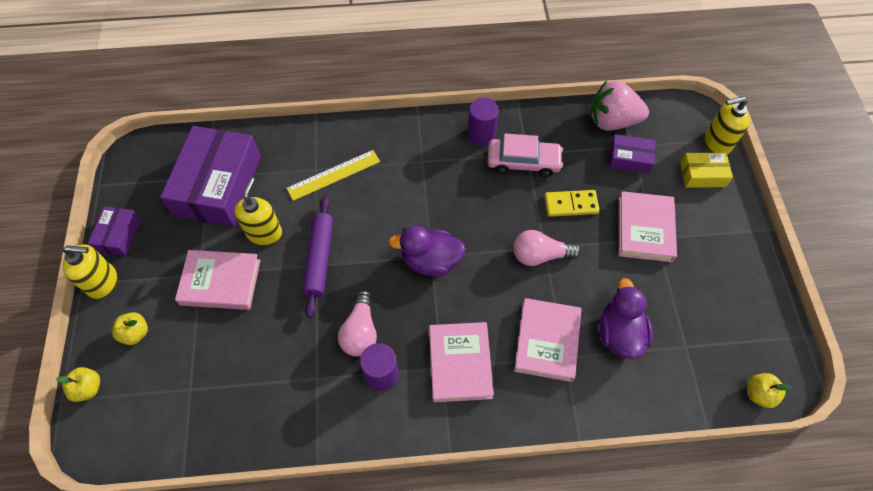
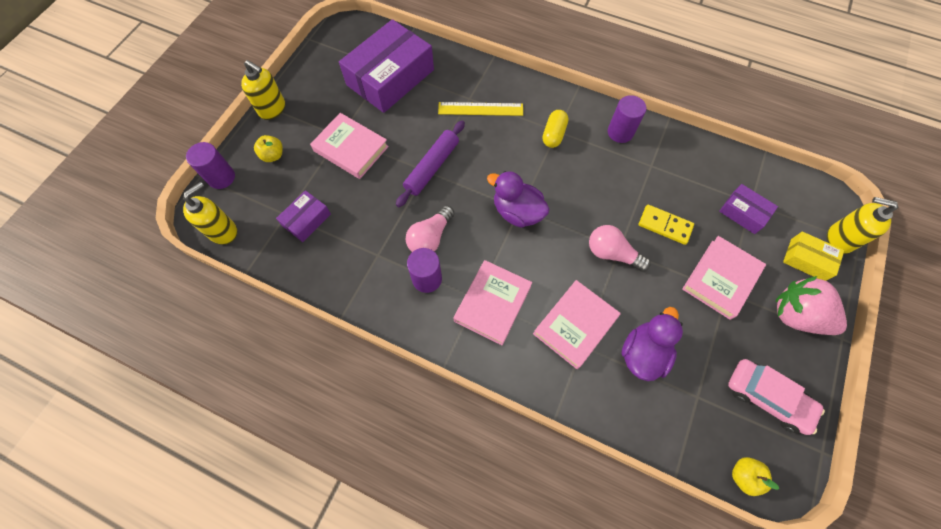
camera: 30 degrees right, 5 degrees up
yellow apple [56,367,100,402] -> purple cylinder [186,142,235,189]
purple box [88,206,141,256] -> purple box moved to [276,190,331,242]
yellow soap dispenser [234,178,282,246] -> yellow soap dispenser moved to [183,182,237,245]
pink car [487,133,563,177] -> pink car moved to [728,359,825,435]
pink strawberry [591,80,649,131] -> pink strawberry moved to [776,276,847,335]
none -> yellow capsule [542,110,568,148]

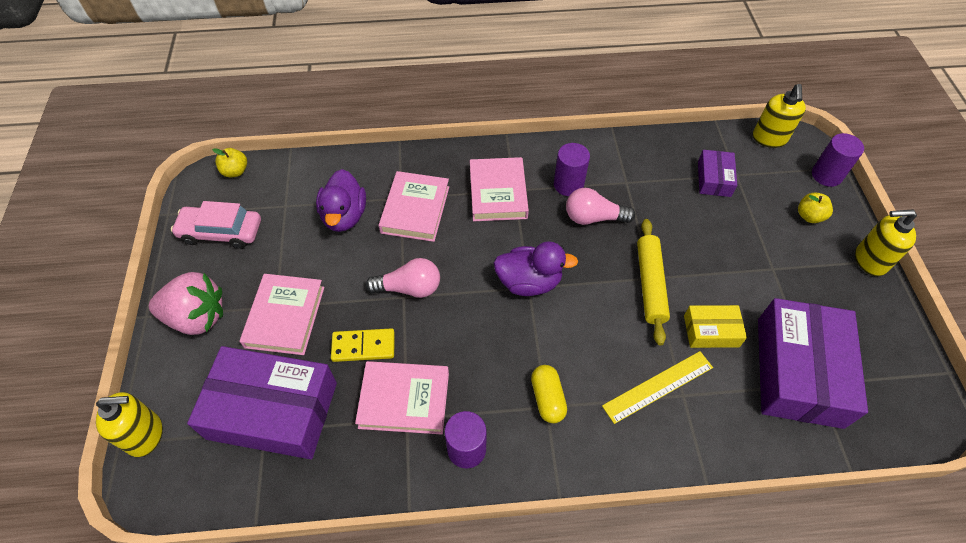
camera: 150 degrees right, 10 degrees down
pink book [310,113,389,179] -> pink book moved to [355,361,449,434]
purple rolling pin [396,121,465,207] -> yellow rolling pin [637,219,670,345]
pink light bulb [406,205,454,252] -> pink light bulb turned 90 degrees counterclockwise [566,188,635,225]
purple box [719,184,778,234] -> purple box [187,346,337,459], size x2.07
yellow box [783,232,844,281] -> yellow box moved to [684,305,747,348]

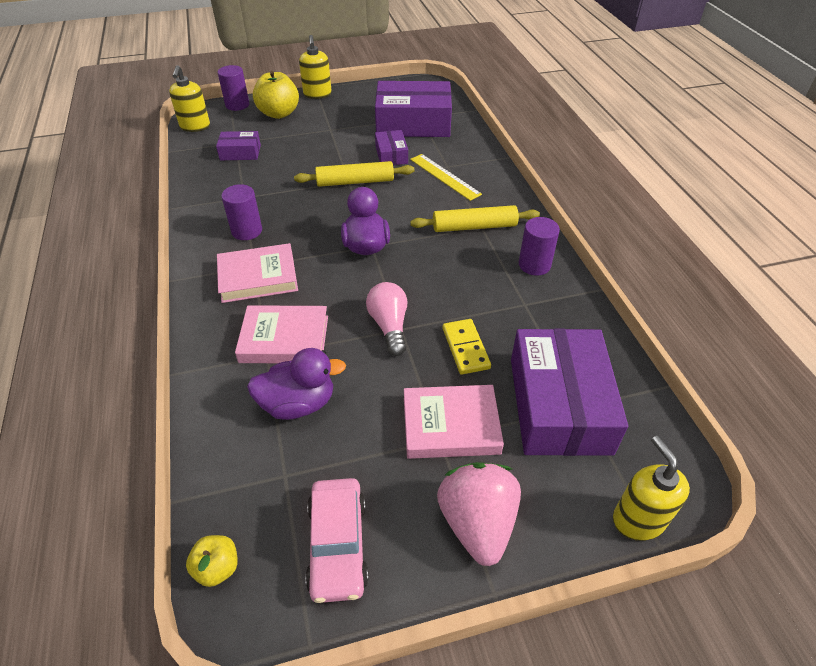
camera: 100 degrees left, 10 degrees down
pink book [355,361,449,434] -> none
yellow capsule [531,365,567,423] -> yellow rolling pin [410,205,540,232]
pink light bulb [566,188,635,225] -> none
yellow box [684,305,747,348] -> purple box [375,130,408,165]
yellow soap dispenser [753,84,806,148] -> yellow soap dispenser turned 90 degrees clockwise [169,65,210,132]
yellow apple [798,193,833,223] -> yellow apple [253,70,299,119], size x1.83

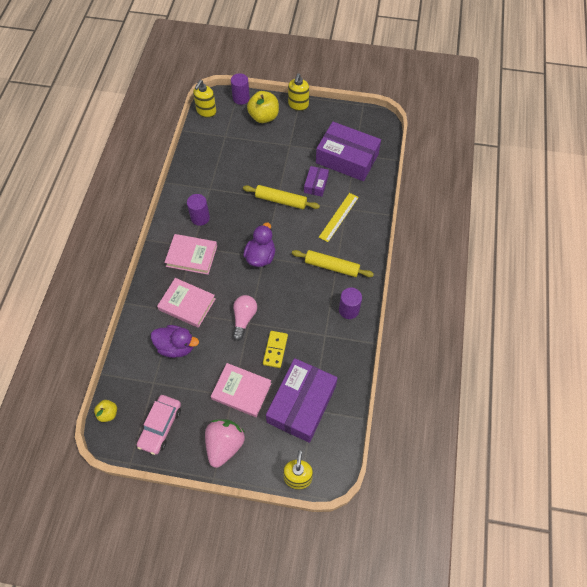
camera: 25 degrees right, 15 degrees up
purple box [216,131,261,160] -> none
yellow ruler [410,154,482,201] -> yellow ruler turned 45 degrees clockwise [319,193,359,242]

